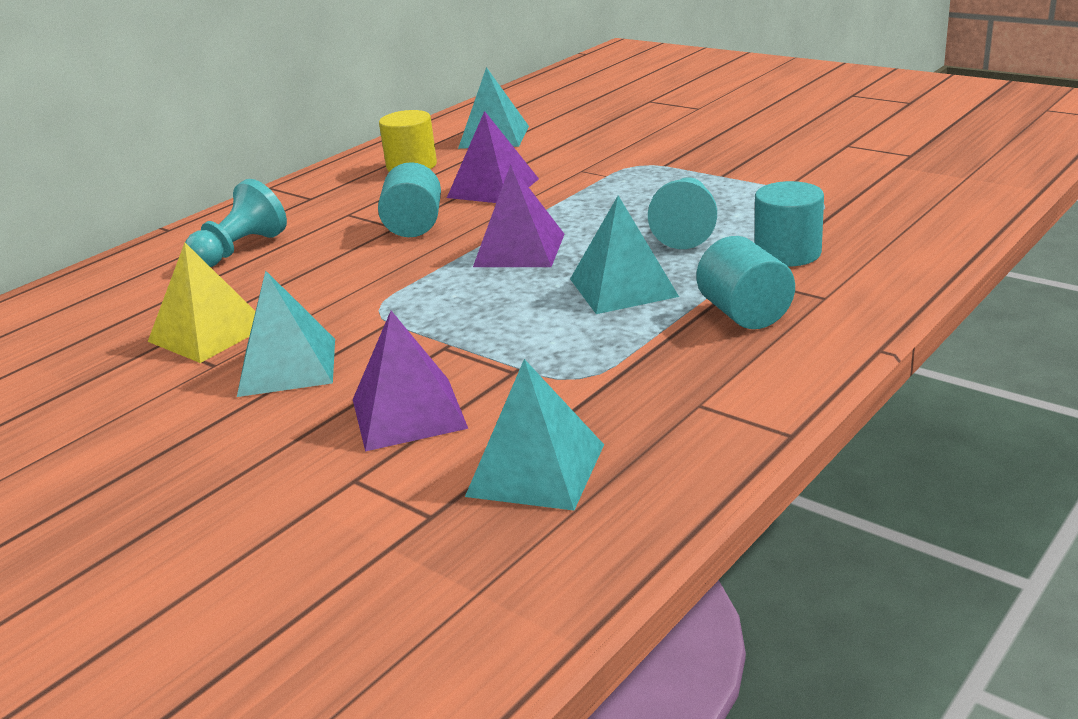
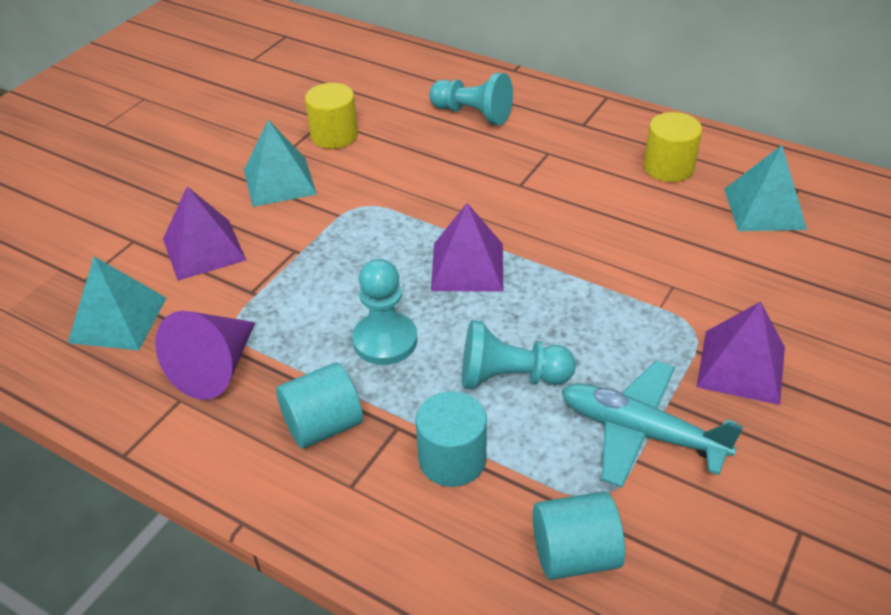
camera: 80 degrees right, 15 degrees up
yellow pyramid [148,243,256,363] -> yellow cylinder [305,83,358,149]
turquoise cylinder [378,162,441,237] -> turquoise cylinder moved to [533,491,625,580]
purple pyramid [447,111,539,203] -> purple pyramid moved to [697,301,785,405]
turquoise pyramid [570,195,679,314] -> turquoise pawn [352,259,417,365]
none -> purple cone [155,311,255,400]
none -> turquoise plane [562,361,743,488]

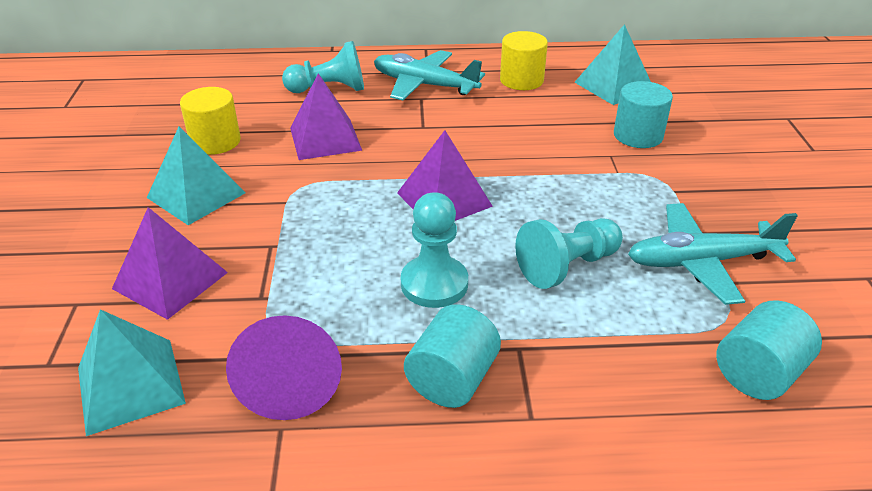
camera: 35 degrees left, 5 degrees down
turquoise cylinder [416,391,487,487] -> turquoise cylinder moved to [614,81,673,148]
purple pyramid [697,301,785,405] -> purple pyramid moved to [290,73,362,160]
none -> turquoise plane [374,50,485,100]

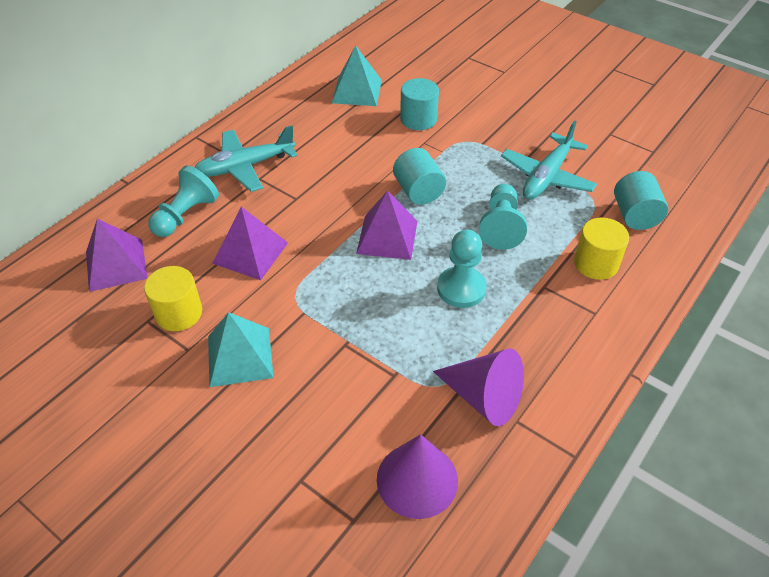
camera: 50 degrees left, 10 degrees up
turquoise pyramid [78,309,186,436] -> purple cone [377,434,458,519]
purple pyramid [112,207,228,320] -> purple pyramid moved to [86,219,147,292]
turquoise cylinder [404,304,501,408] -> turquoise cylinder moved to [393,148,446,205]
yellow cylinder [500,31,548,90] -> yellow cylinder moved to [574,218,629,280]

